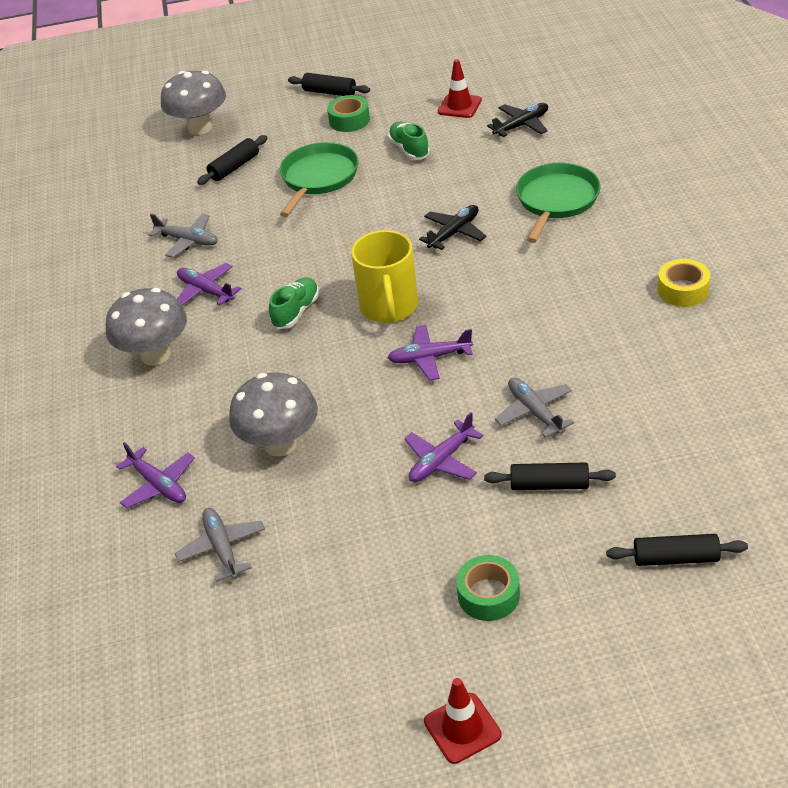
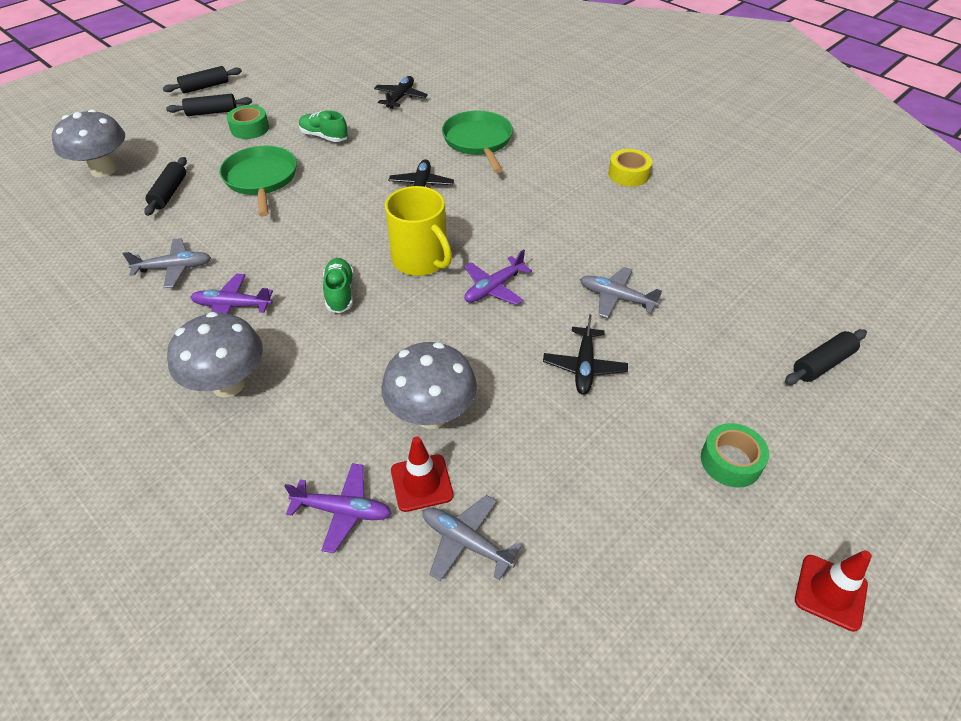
camera: 40 degrees left, 5 degrees up
purple plane [404,412,484,482] -> black plane [543,314,628,395]
red traffic cone [438,59,482,118] -> red traffic cone moved to [391,436,453,512]
black rolling pin [484,463,616,490] -> black rolling pin moved to [163,66,242,94]

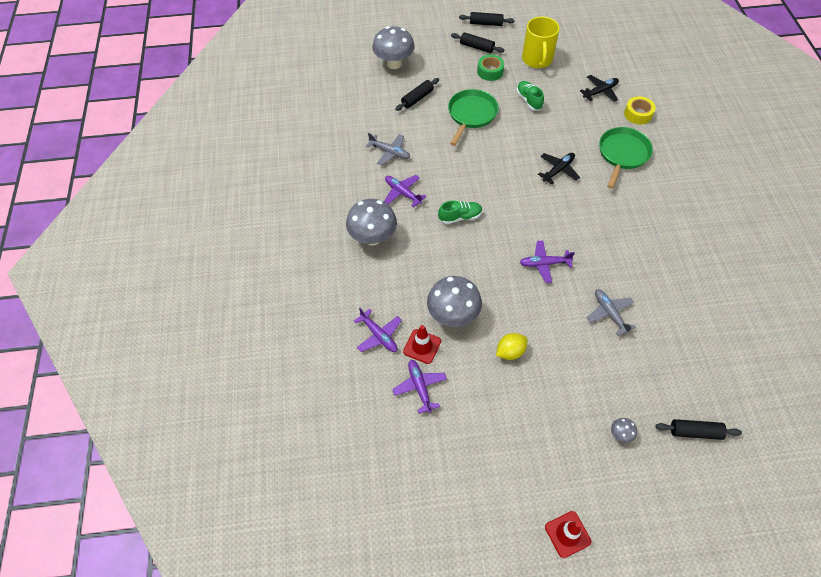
camera: 40 degrees right, 10 degrees up
green shoe [323,258,354,313] -> green shoe turned 45 degrees clockwise [438,200,483,224]
yellow mug [385,186,452,276] -> yellow mug moved to [522,17,560,68]
grey plane [422,495,521,581] -> purple plane [392,360,447,414]
black plane [543,314,628,395] -> none
yellow tape [608,149,652,187] -> yellow tape moved to [624,96,655,125]
green tape [701,423,769,488] -> none
none -> yellow lemon [496,333,528,360]
none -> grey mushroom [611,418,637,443]

